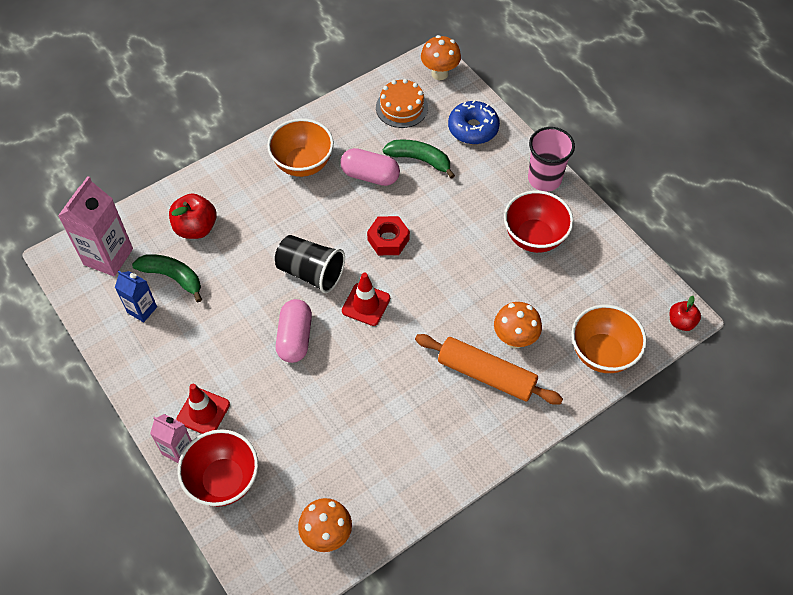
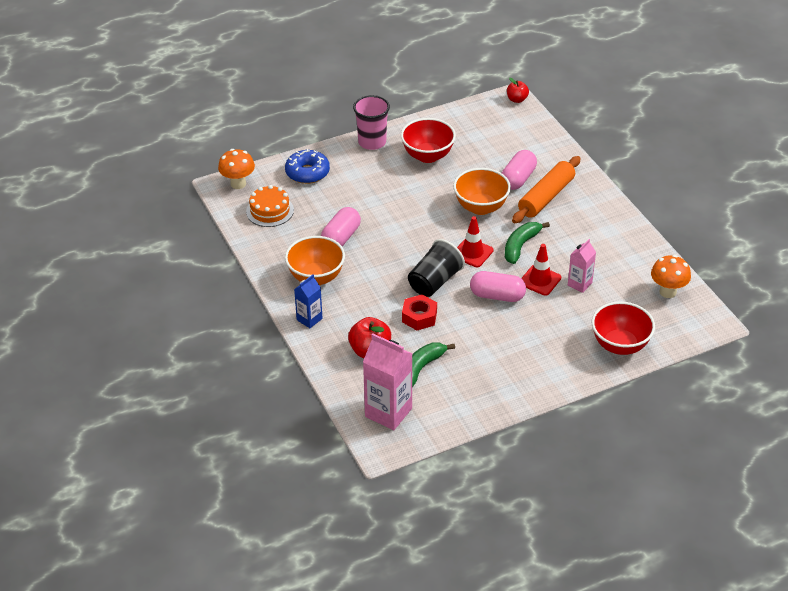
camera: 80 degrees left, 15 degrees down
blue carton [115,271,157,322] -> blue carton moved to [294,274,323,328]
pink carton [150,414,192,463] -> pink carton moved to [568,239,596,293]
red traffic cone [176,384,230,434] -> red traffic cone moved to [521,244,561,296]
red nut [367,216,410,255] -> red nut moved to [402,294,437,330]
green banana [383,139,455,179] -> green banana moved to [505,222,550,264]
orange mushroom [494,302,542,349] -> pink capsule [502,150,537,190]
orange bowl [571,305,647,373] -> orange bowl moved to [453,168,511,215]

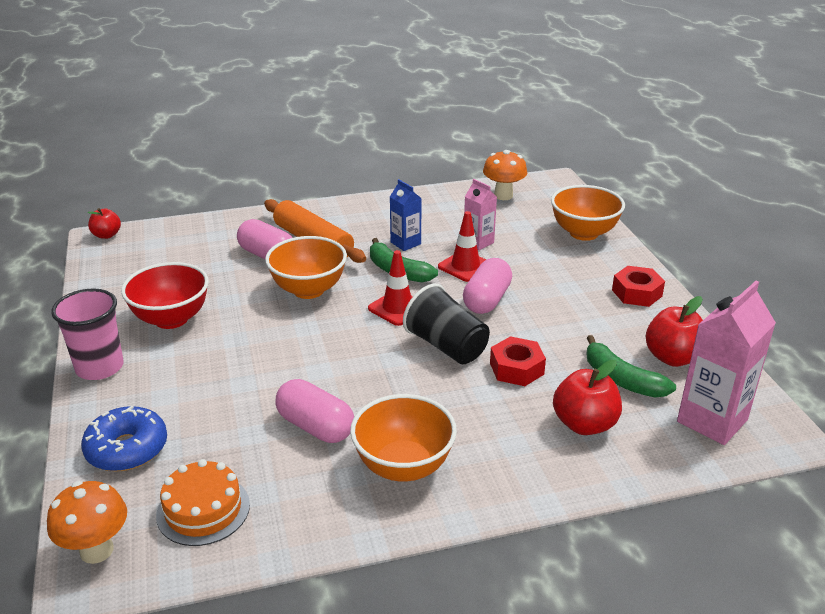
camera: 80 degrees left, 10 degrees down
blue carton [294,274,323,328] -> blue carton moved to [390,179,422,251]
red bowl [592,302,655,355] -> orange bowl [551,185,625,241]
none -> red nut [612,266,665,307]
none -> red apple [646,296,703,367]

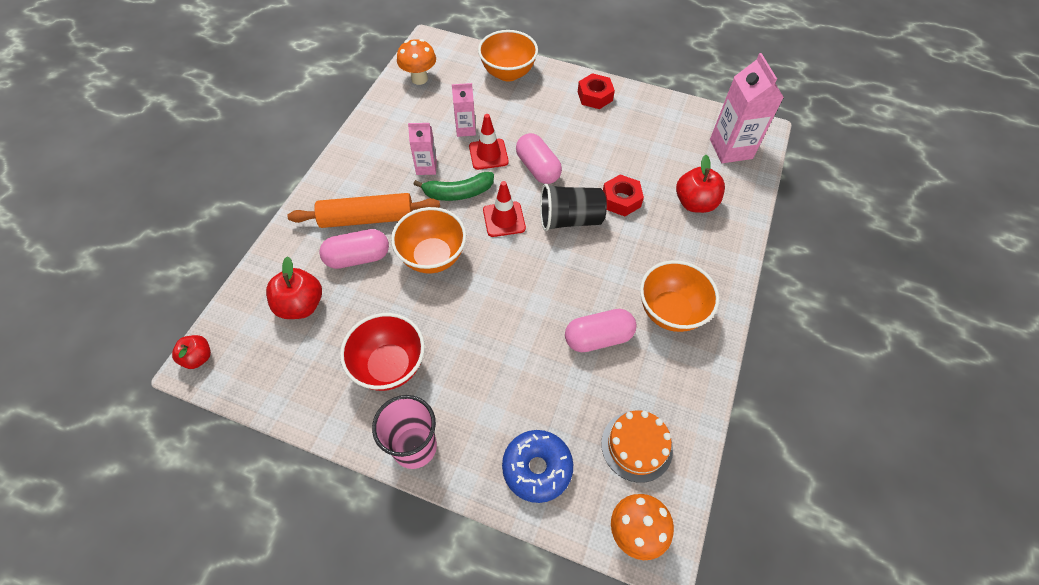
camera: 55 degrees left, 25 degrees up
blue carton [390,179,422,251] -> pink carton [408,123,437,175]
green banana [586,335,676,398] -> none
red apple [646,296,703,367] -> red apple moved to [266,256,322,319]

